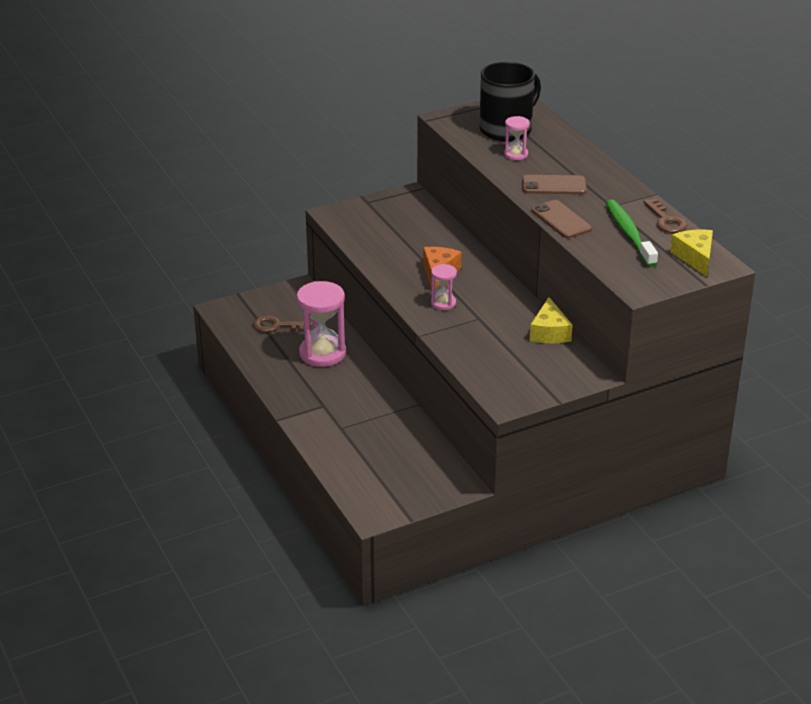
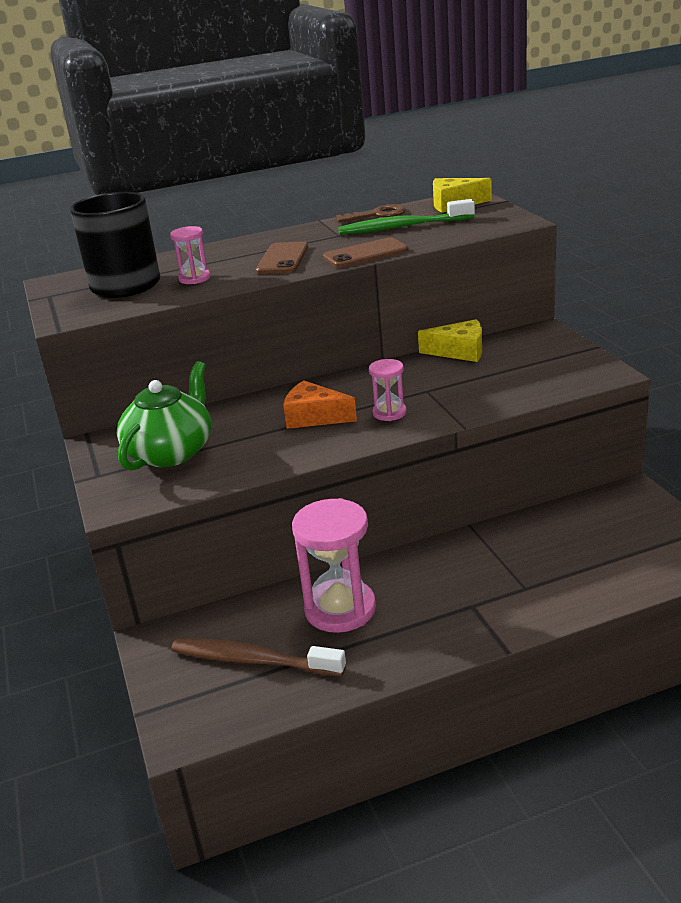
camera: 80 degrees left, 5 degrees down
brown key [253,315,313,332] -> brown toothbrush [171,639,346,677]
none -> green teapot [117,361,211,470]

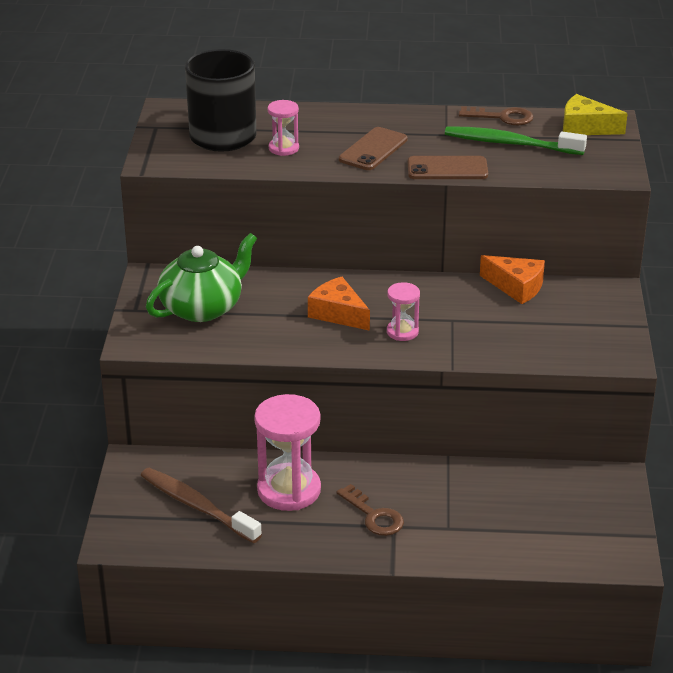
camera: 20 degrees right, 5 degrees up
yellow cheese [418,319,482,362] -> orange cheese [480,255,545,304]
none -> brown key [337,484,404,536]

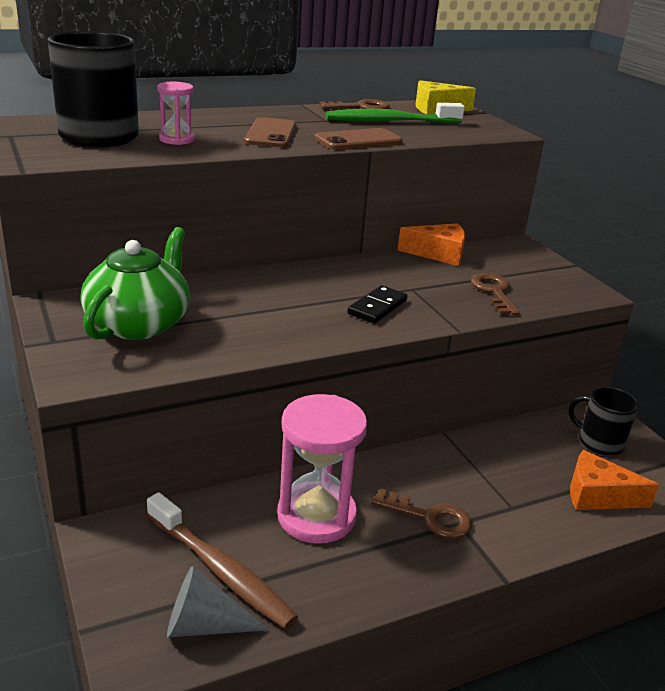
camera: 30 degrees left, 5 degrees down
brown toothbrush [141,468,262,543] -> brown toothbrush turned 150 degrees counterclockwise [147,492,298,629]
orange cheese [308,277,370,331] -> orange cheese moved to [570,450,659,510]
pink hourglass [387,282,420,341] -> black domino [347,285,407,324]
none -> grey cone [167,566,270,637]
none -> brown key [471,273,520,315]
none -> black mug [568,387,639,456]

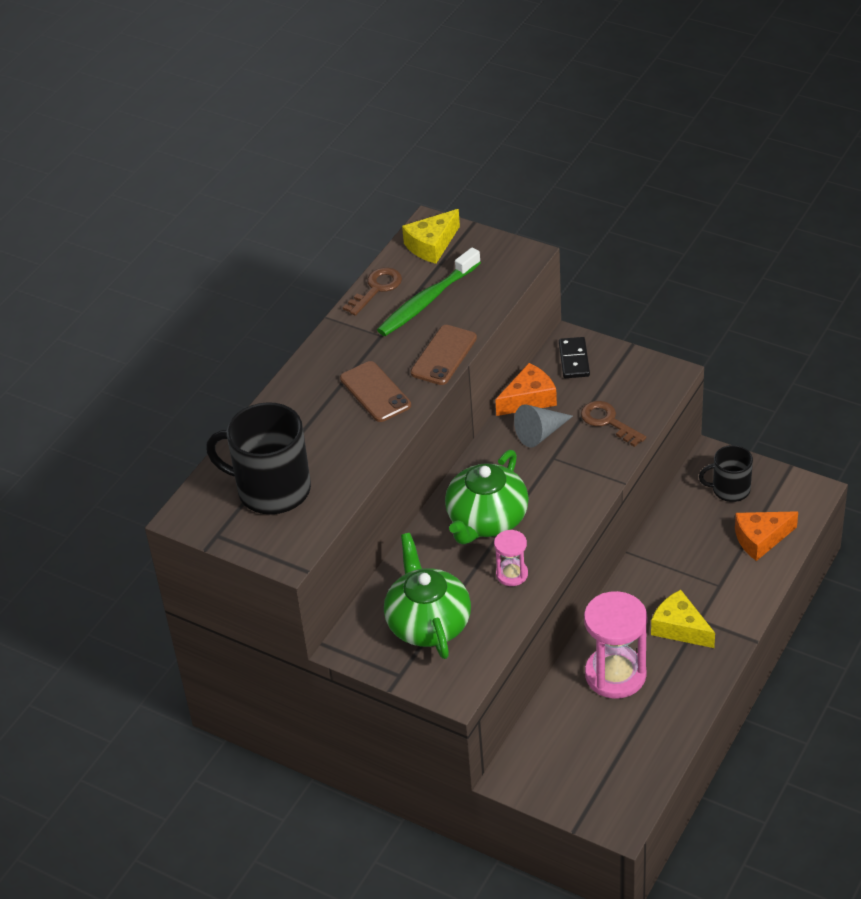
camera: 30 degrees left, 15 degrees up
brown toothbrush [147,492,298,629] -> none
pink hourglass [157,82,194,145] -> pink hourglass moved to [494,530,528,586]
grey cone [167,566,270,637] -> grey cone moved to [514,404,573,448]
black domino [347,285,407,324] -> black domino moved to [559,337,590,378]
brown key [372,488,472,539] -> yellow cheese [651,590,715,648]
none -> green teapot [445,450,529,545]

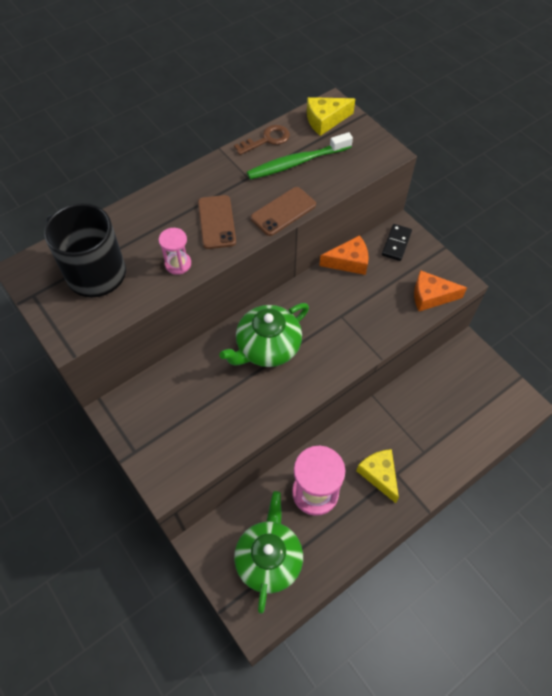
camera: 20 degrees right, 15 degrees up
green teapot [384,533,471,659] -> green teapot moved to [234,491,303,614]
pink hourglass [494,530,528,586] -> pink hourglass moved to [159,228,191,275]
grey cone [514,404,573,448] -> none
brown key [581,401,646,447] -> none
black mug [699,445,753,502] -> none
orange cheese [735,511,798,561] -> orange cheese moved to [414,270,467,311]

